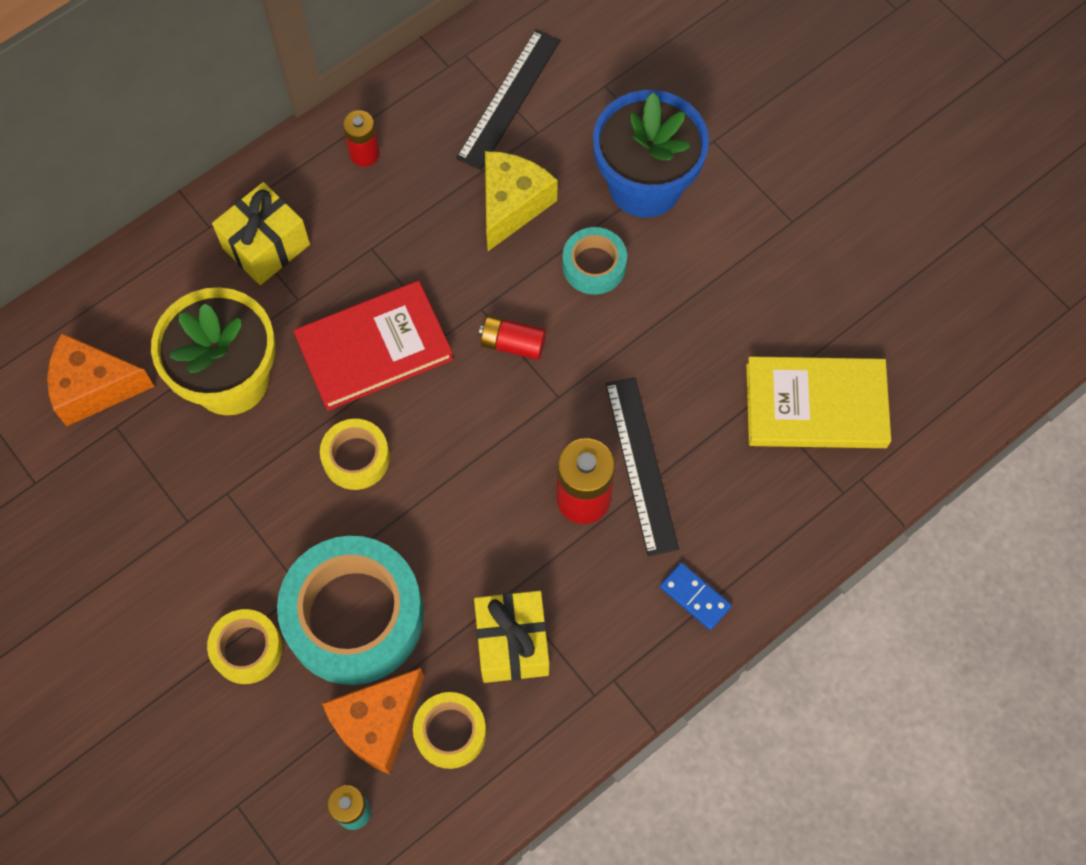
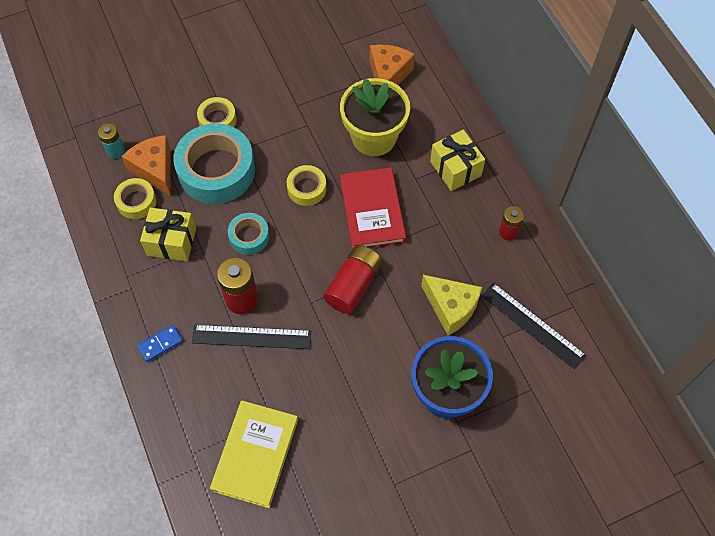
camera: 105 degrees right, 5 degrees down
red battery [479,316,546,360] -> red battery [323,245,382,314], size x1.65
turquoise tape [562,227,627,295] -> turquoise tape moved to [228,213,269,255]

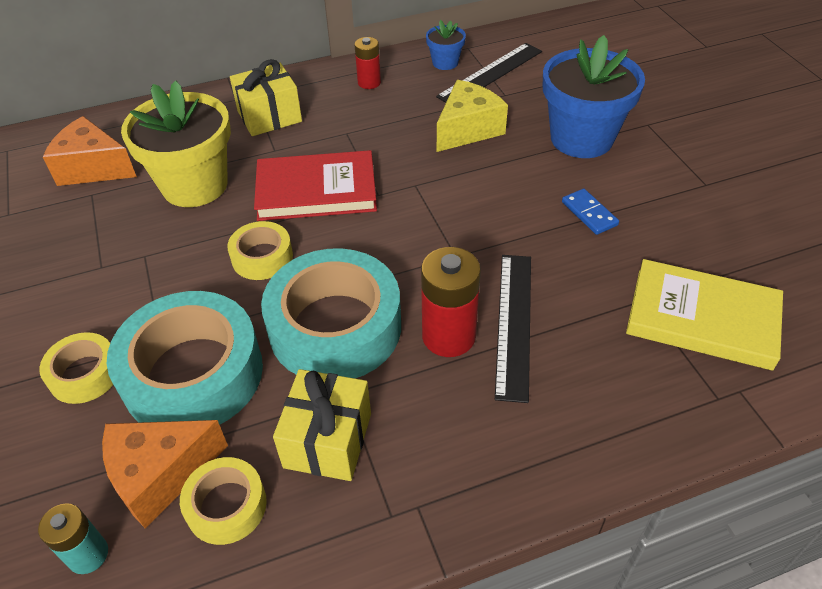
camera: 85 degrees left, 15 degrees down
blue domino [137,325,183,362] -> blue domino moved to [562,189,619,235]
turquoise tape [228,213,269,255] -> turquoise tape [261,248,401,378], size x1.99
red battery [323,245,382,314] -> none
none -> blue flower pot [426,20,466,70]

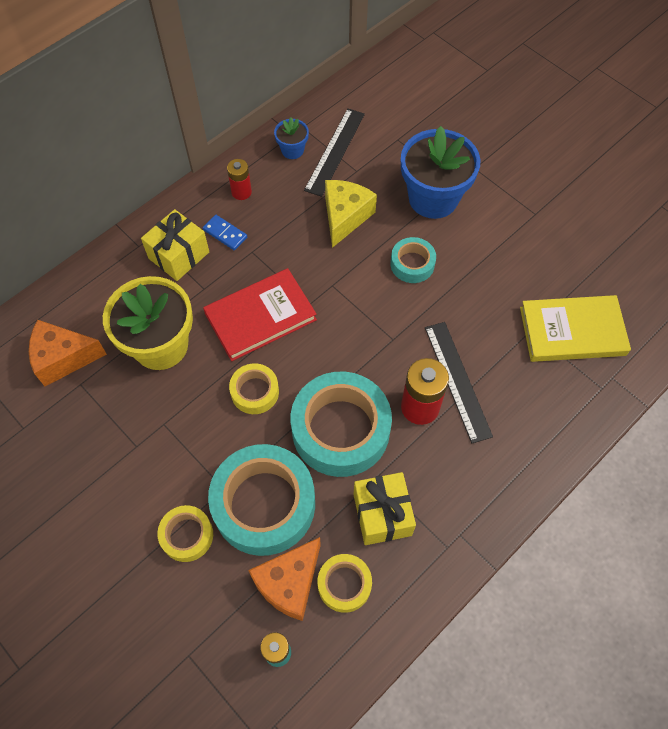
camera: 25 degrees left, 15 degrees up
blue domino [562,189,619,235] -> blue domino moved to [203,215,247,250]
none -> turquoise tape [390,237,436,283]

